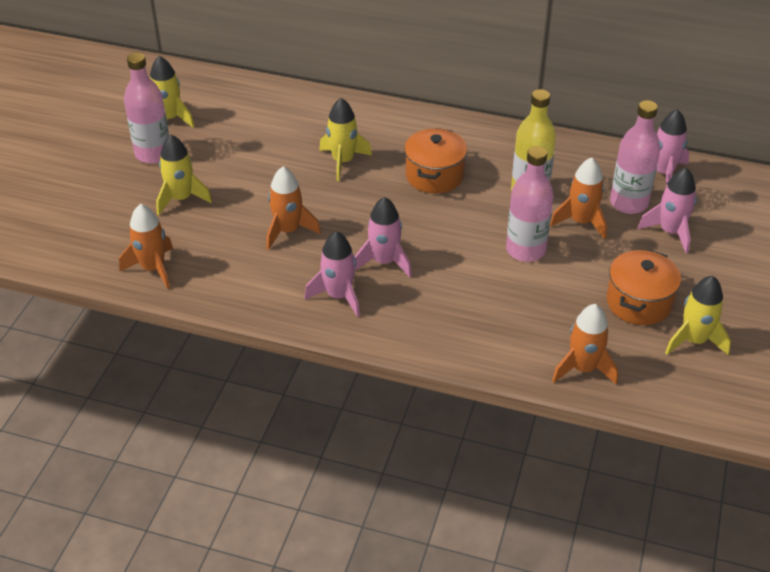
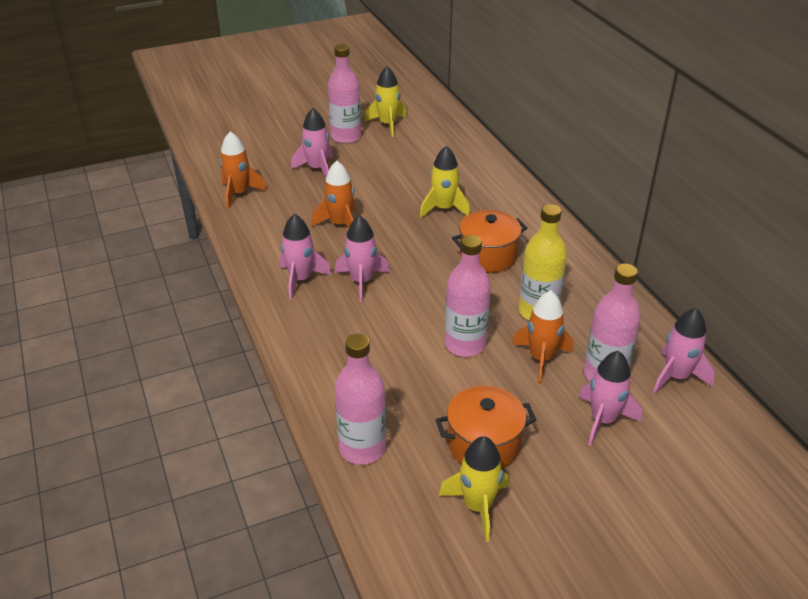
camera: 50 degrees right, 5 degrees down
yellow rocket [156,135,212,215] -> pink rocket [291,108,333,177]
orange rocket [552,304,618,385] -> pink bottle [335,334,386,465]

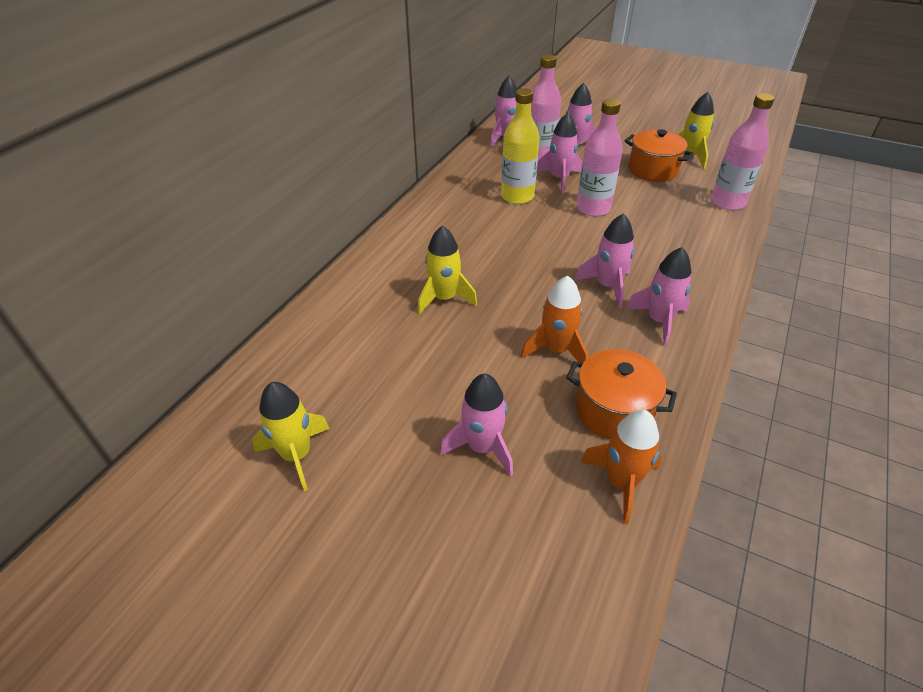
camera: 130 degrees left, 5 degrees up
pink bottle [328,44,361,144] -> none
orange pot [452,210,527,273] -> orange pot moved to [566,349,677,439]
orange rocket [512,290,573,384] -> pink rocket [537,113,582,193]

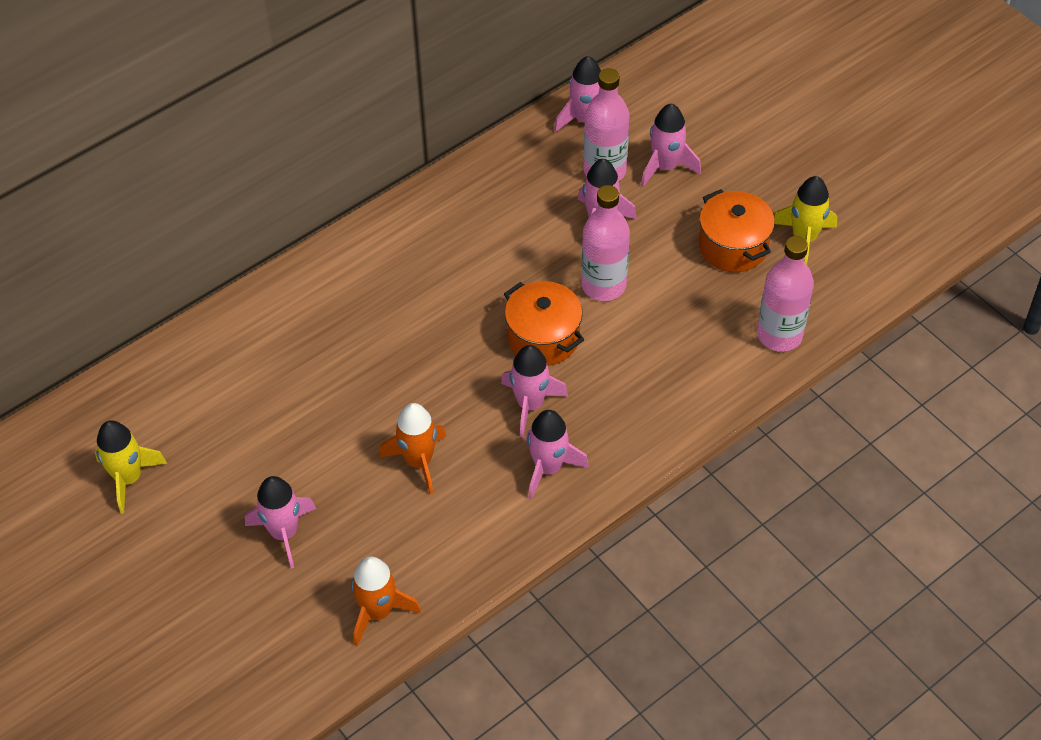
camera: 25 degrees right, 10 degrees up
yellow rocket [417,225,477,315] -> none
yellow bottle [501,88,540,204] -> none
orange pot [566,349,677,439] -> orange pot moved to [504,281,584,366]

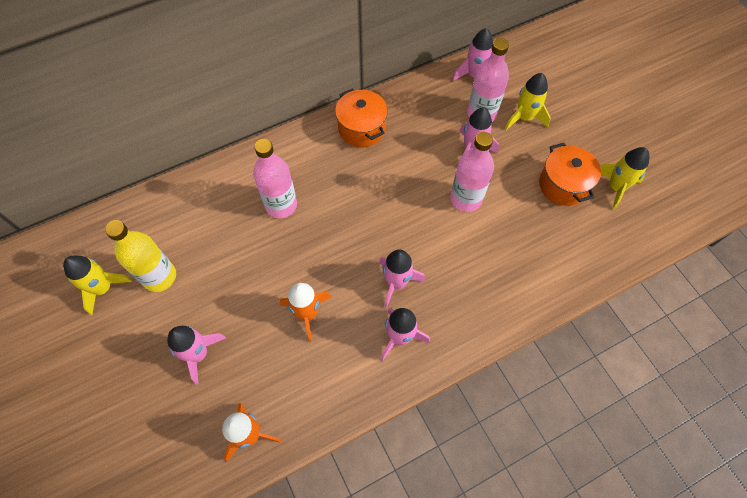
camera: 10 degrees right, 10 degrees up
orange pot [504,281,584,366] -> orange pot moved to [335,89,388,147]
pink rocket [641,103,701,187] -> yellow rocket [505,73,551,130]
pink bottle [757,236,814,352] -> pink bottle moved to [253,139,297,218]
none -> yellow bottle [105,220,176,292]

